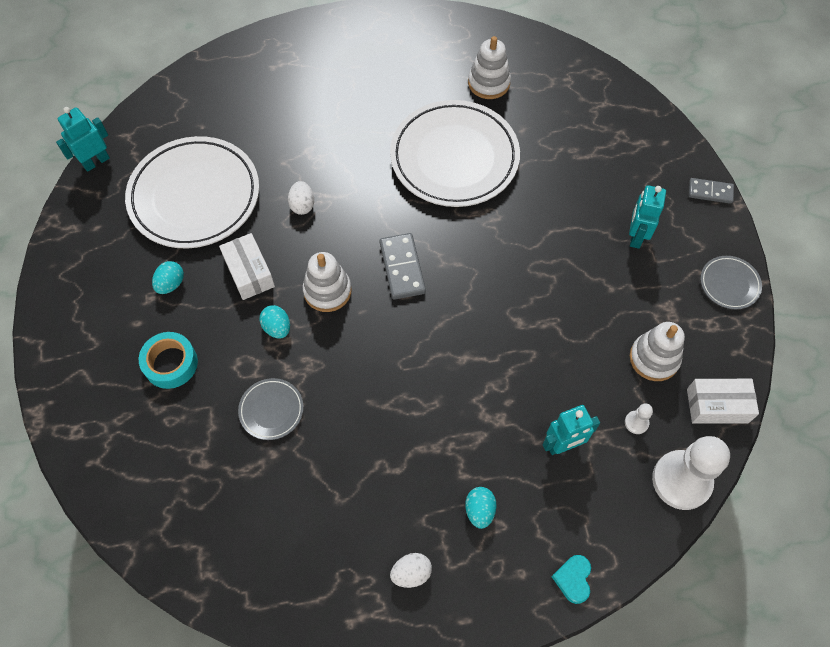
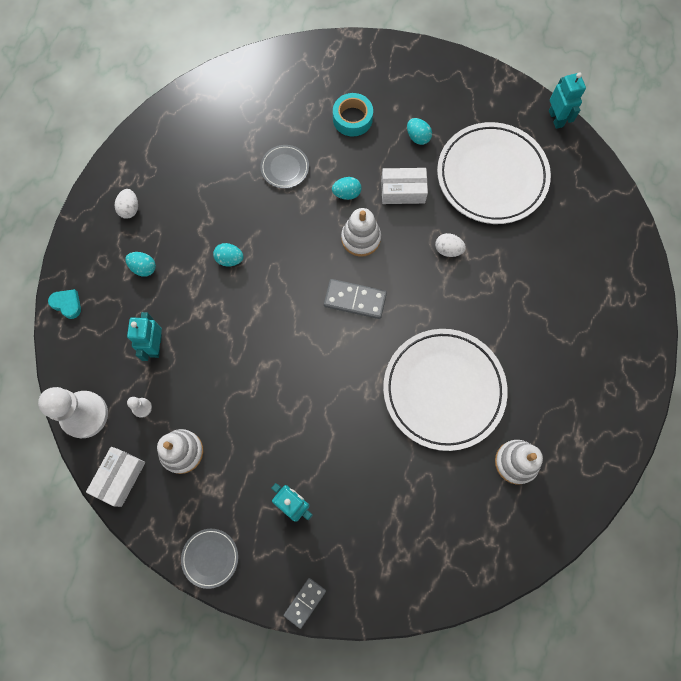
camera: 115 degrees right, 10 degrees up
none -> turquoise egg [213,243,244,267]

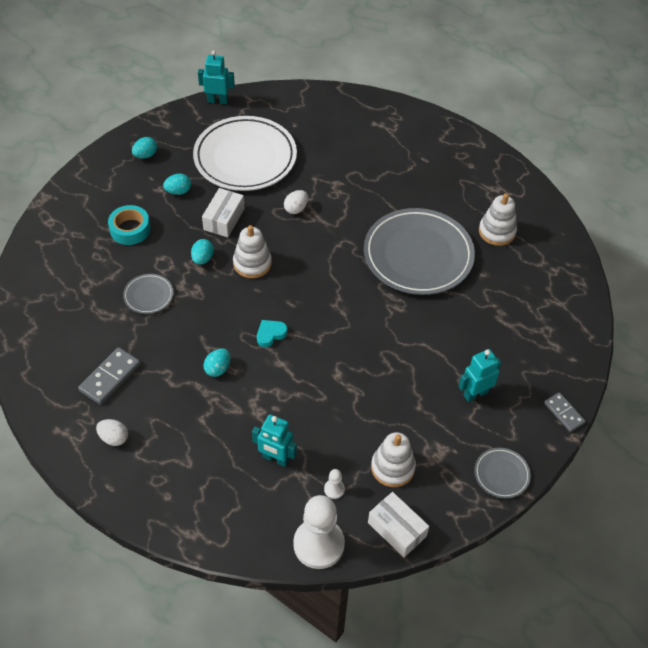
camera: 70 degrees left, 20 degrees down
turquoise heart [48,289,81,319] -> turquoise heart moved to [257,320,287,347]
turquoise egg [125,252,156,277] -> turquoise egg moved to [132,137,157,158]
grey domino [324,279,387,319] -> grey domino moved to [78,347,141,405]
white plate [383,329,508,451] -> grey plate [364,208,475,295]

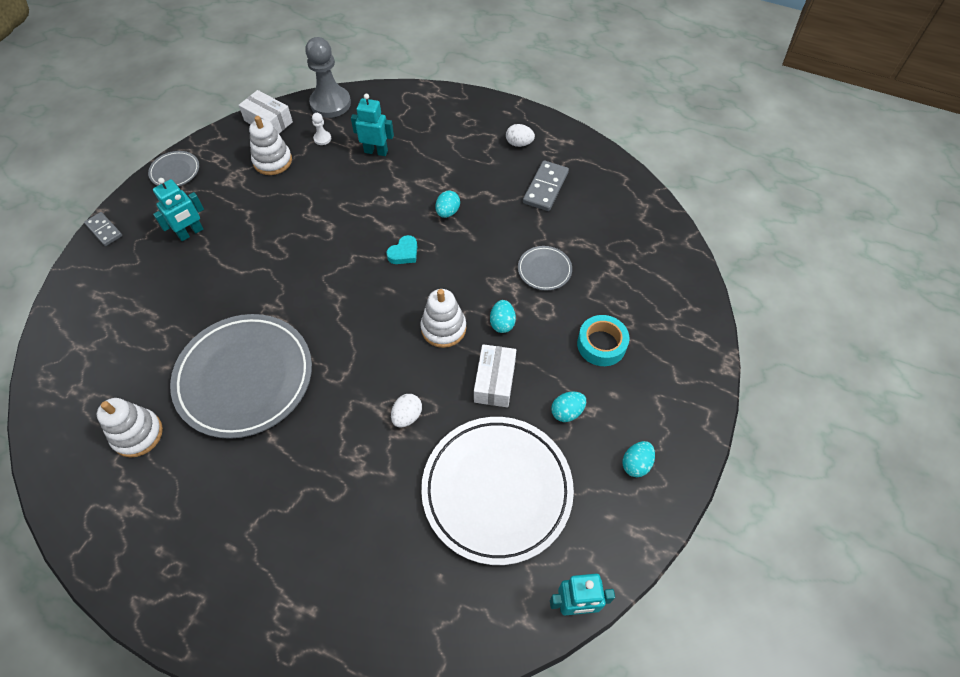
camera: 170 degrees right, 5 degrees up
white pawn [293,495,345,569] -> grey pawn [305,37,351,118]

